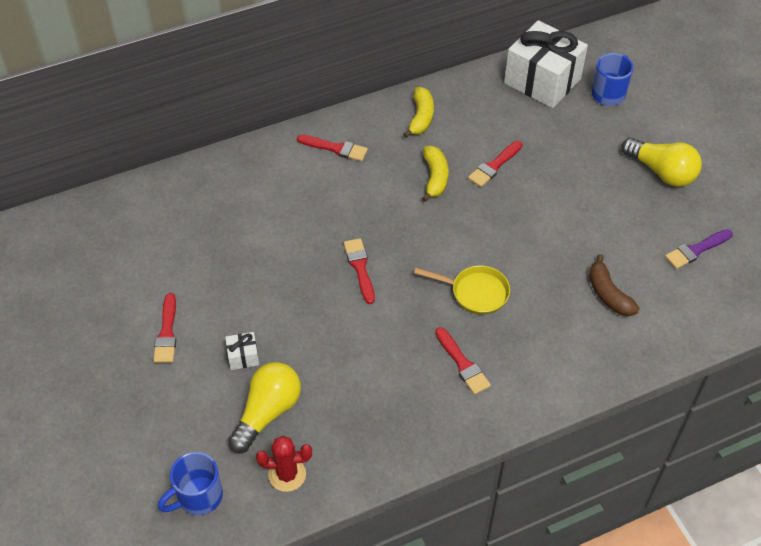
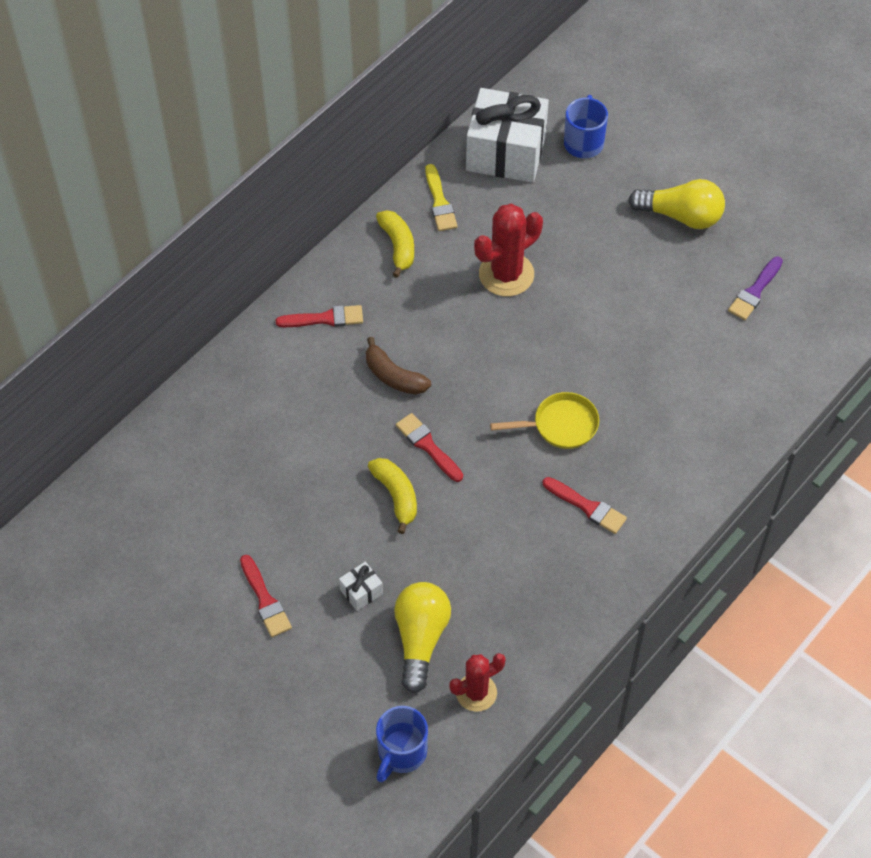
camera: 25 degrees left, 5 degrees up
yellow banana [422,146,448,202] -> yellow banana moved to [368,458,417,534]
red brush [468,141,523,187] -> red cactus [474,204,543,296]
brown banana [589,254,640,316] -> brown banana moved to [366,337,431,395]
none -> yellow brush [425,164,457,231]

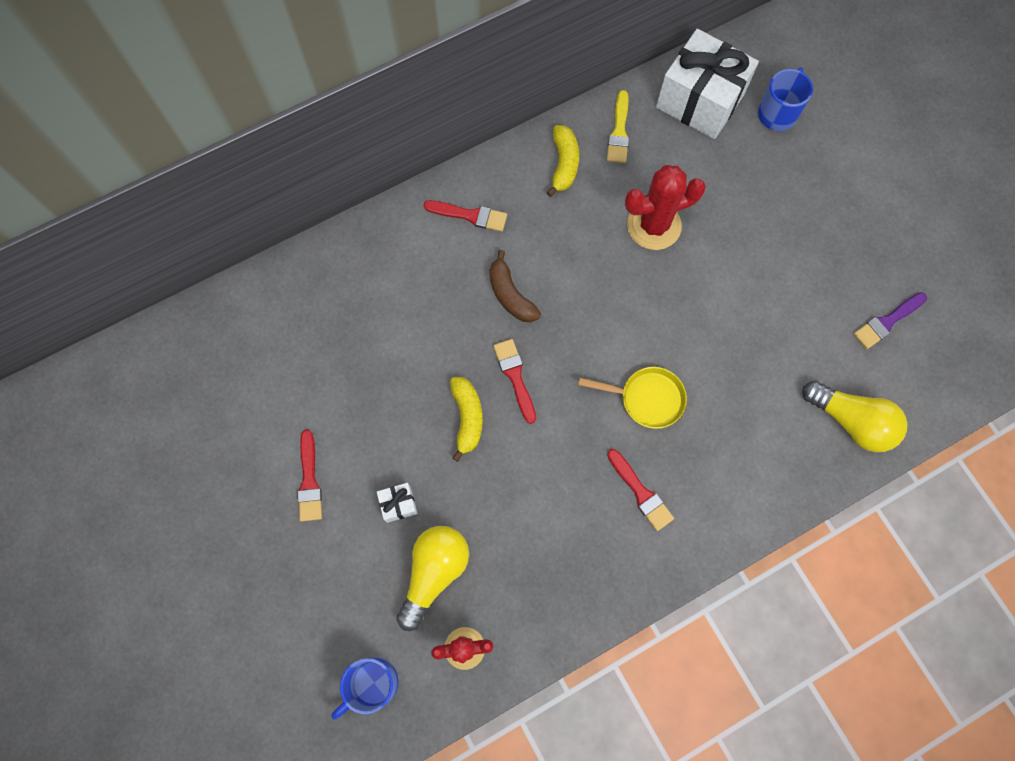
camera: 20 degrees right, 15 degrees up
yellow light bulb [628,179,725,229] -> yellow light bulb moved to [802,380,908,452]

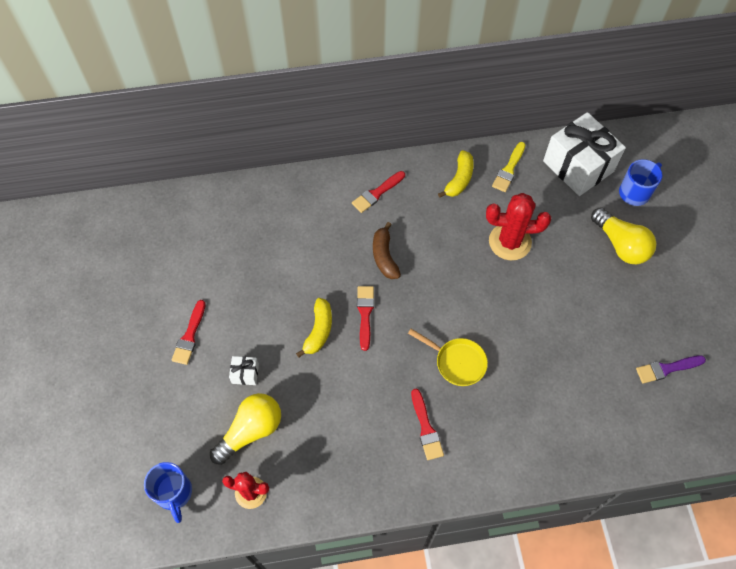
camera: 20 degrees right, 10 degrees down
blue mug [331,657,399,720] -> blue mug turned 90 degrees counterclockwise [144,462,192,523]
red brush [424,200,507,232] -> red brush turned 105 degrees clockwise [352,171,405,213]
yellow light bulb [802,380,908,452] -> yellow light bulb moved to [591,207,656,264]

